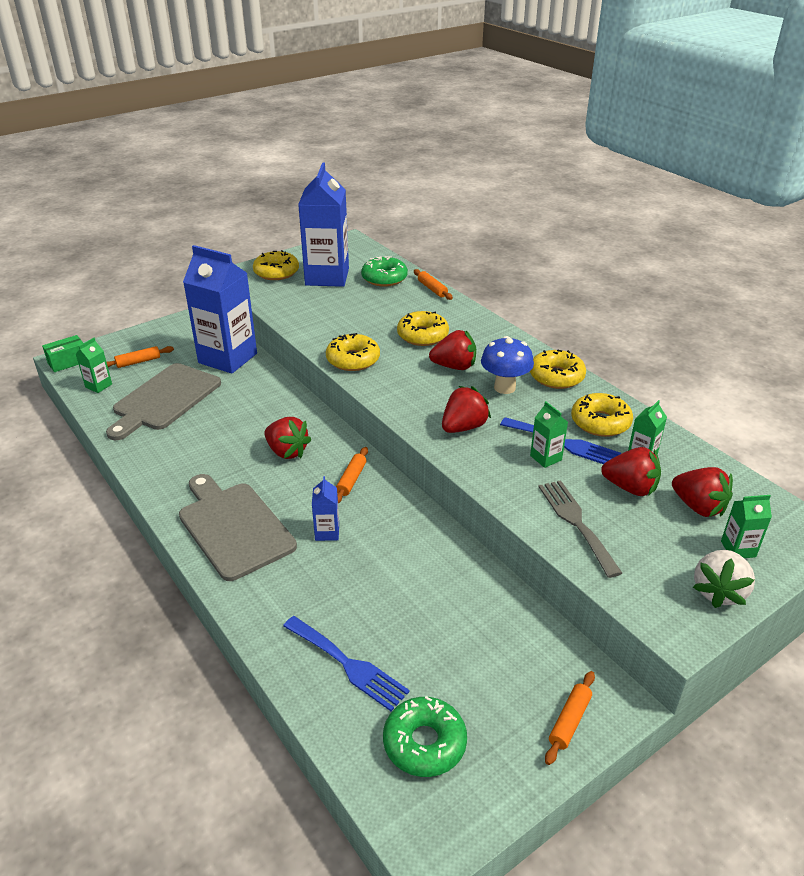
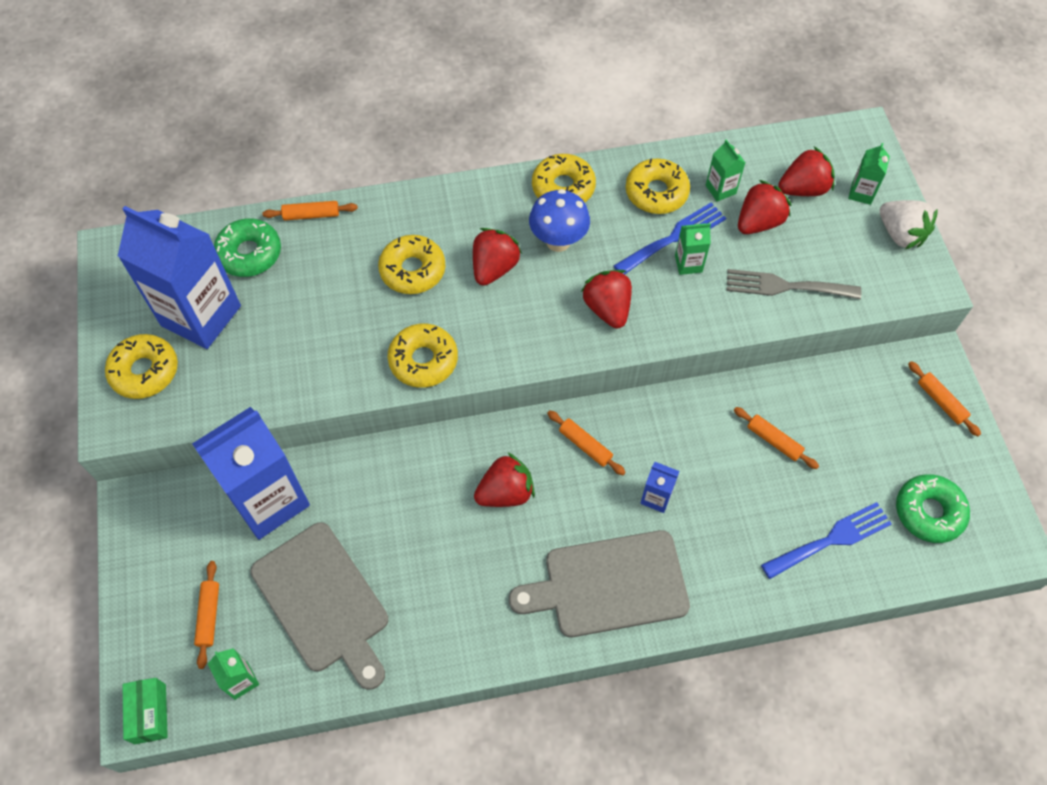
camera: 65 degrees left, 25 degrees up
none -> orange rolling pin [734,407,819,469]

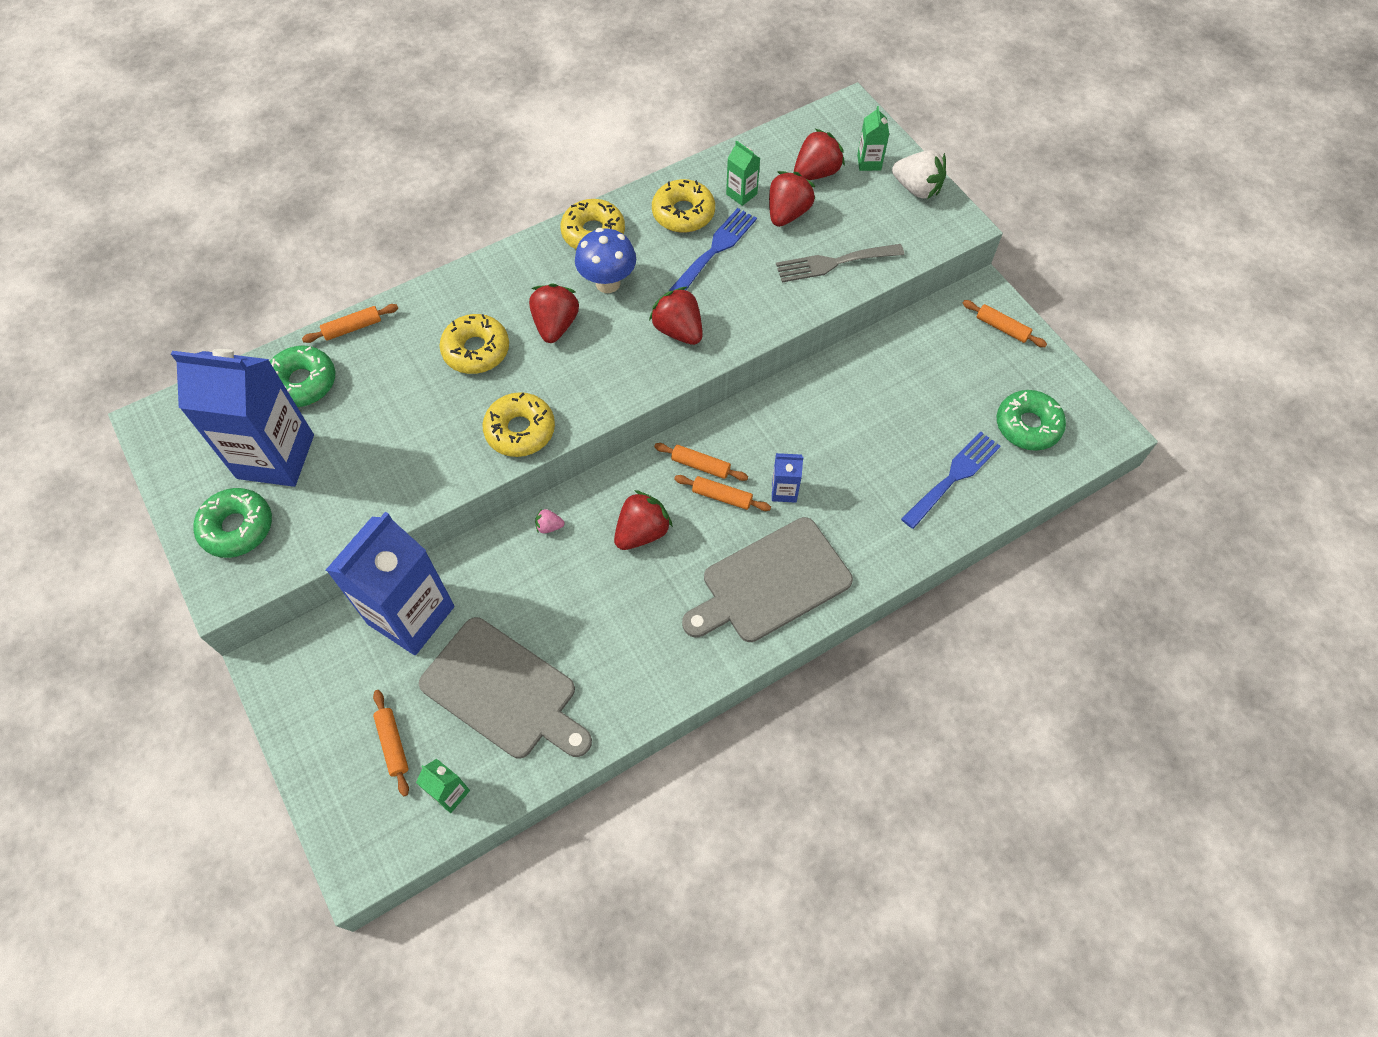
camera: 20 degrees left, 0 degrees up
yellow donut [105,334,178,399] -> green donut [193,488,272,558]
green box [122,678,168,744] -> none
green carton [675,223,711,275] -> none
orange rolling pin [734,407,819,469] -> orange rolling pin moved to [674,475,771,511]
none -> pink strawberry [535,508,565,534]

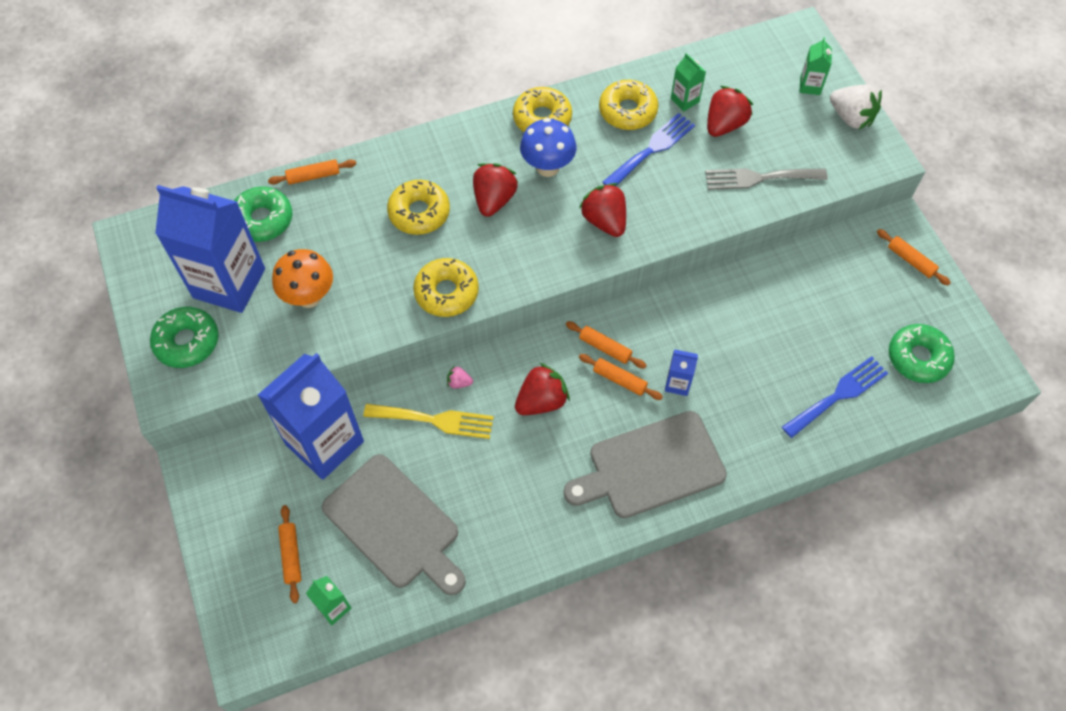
camera: 10 degrees right, 0 degrees up
red strawberry [794,129,845,180] -> none
none -> orange mushroom [272,249,333,308]
none -> yellow fork [363,404,494,439]

